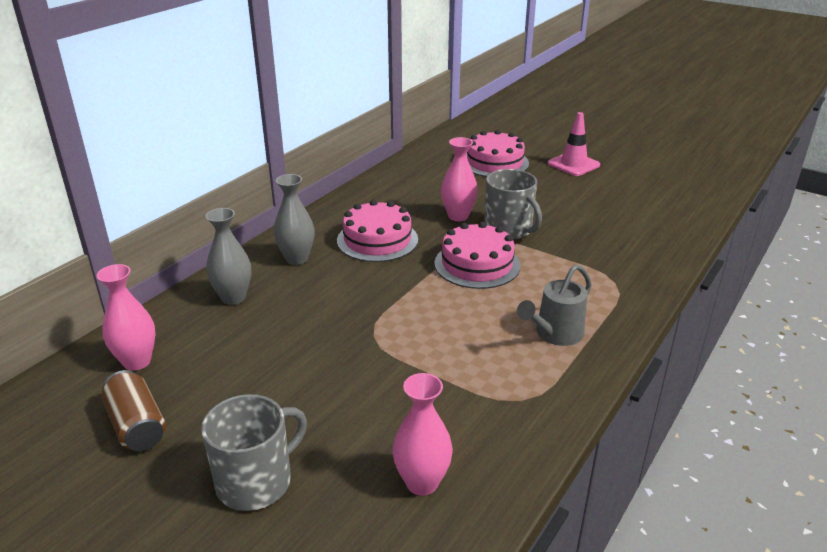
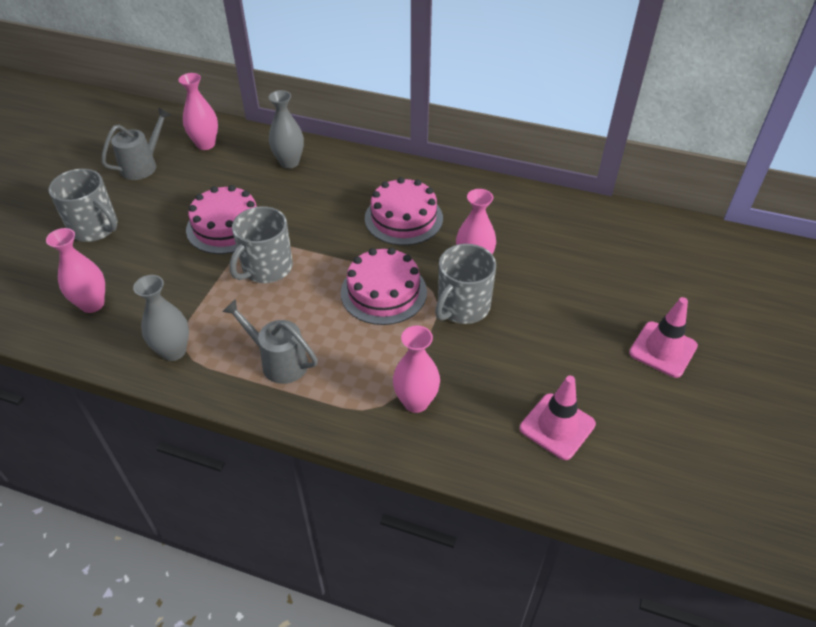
camera: 75 degrees right, 15 degrees up
brown can [101,370,166,451] -> grey watering can [101,107,171,180]
grey vase [274,174,315,265] -> grey vase moved to [133,275,189,361]
pink cake [466,130,529,177] -> pink cake moved to [186,185,257,254]
none -> grey mug [229,206,293,283]
none -> pink vase [393,326,440,413]
none -> pink traffic cone [520,376,596,460]

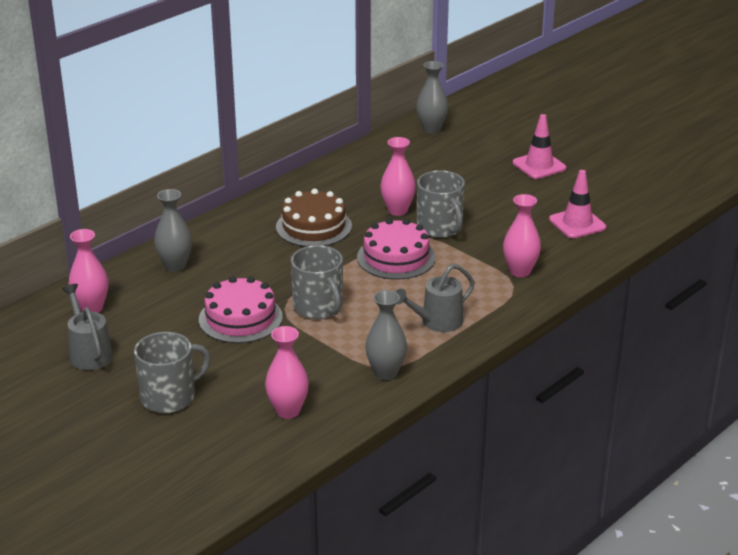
camera: 65 degrees left, 15 degrees down
pink cake [365,177,443,245] -> brown cake [276,189,352,247]
none -> grey vase [416,61,448,134]

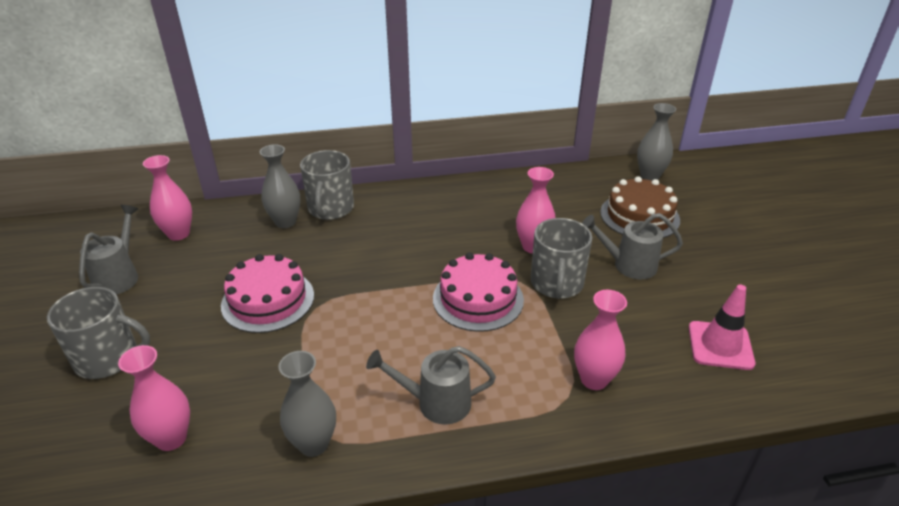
camera: 35 degrees right, 5 degrees up
brown cake [276,189,352,247] -> brown cake moved to [600,176,680,238]
grey mug [291,245,343,319] -> grey mug moved to [300,150,354,220]
pink traffic cone [513,114,566,179] -> none
none -> grey watering can [582,213,683,279]

